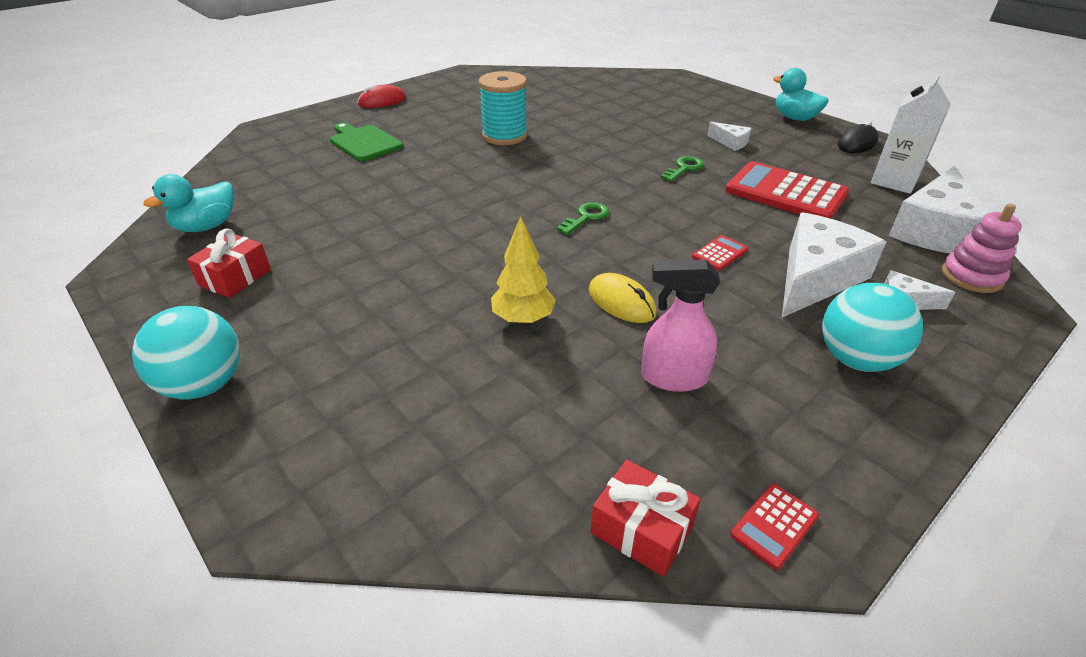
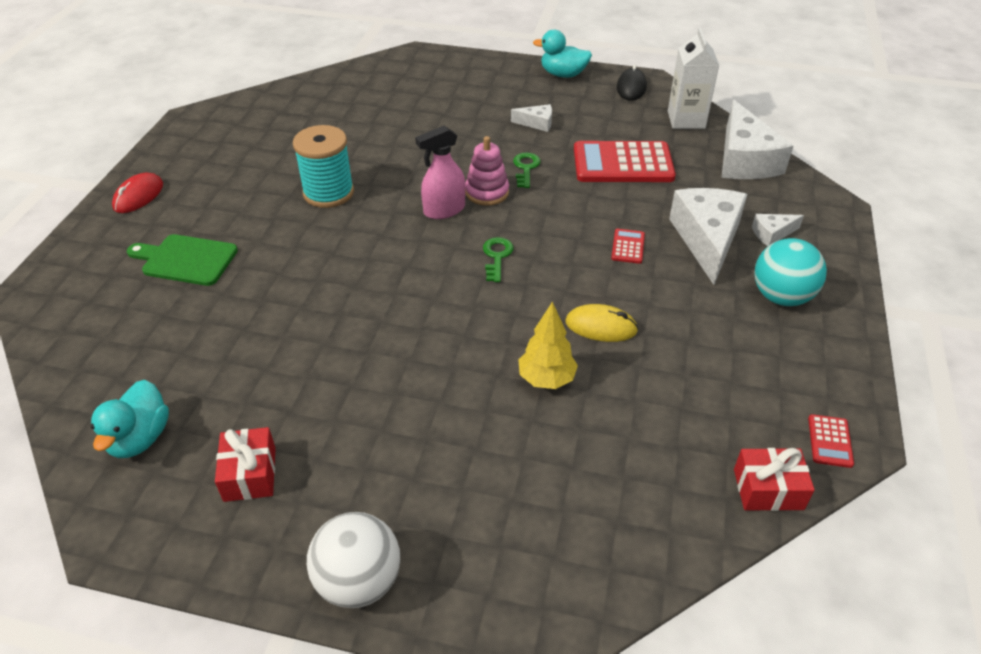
camera: 35 degrees left, 5 degrees up
turquoise ball [132,306,240,399] -> white ball [307,512,400,608]
pink spray bottle [641,259,720,392] -> pink spray bottle moved to [415,126,466,219]
pink stacking toy [942,204,1022,293] -> pink stacking toy moved to [465,136,509,206]

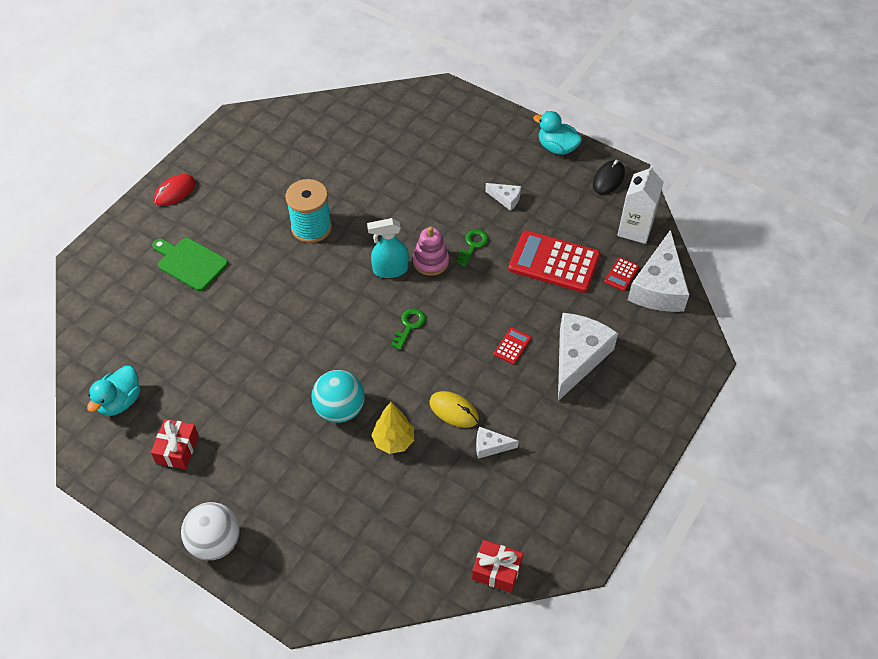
camera: 20 degrees right, 10 degrees up
pink spray bottle [415,126,466,219] -> turquoise spray bottle [367,218,409,278]
white cheese [752,214,804,246] -> white cheese moved to [476,426,519,459]
turquoise ball [754,238,827,306] -> turquoise ball moved to [312,370,365,423]
red calculator [808,414,854,468] -> red calculator moved to [604,257,639,291]

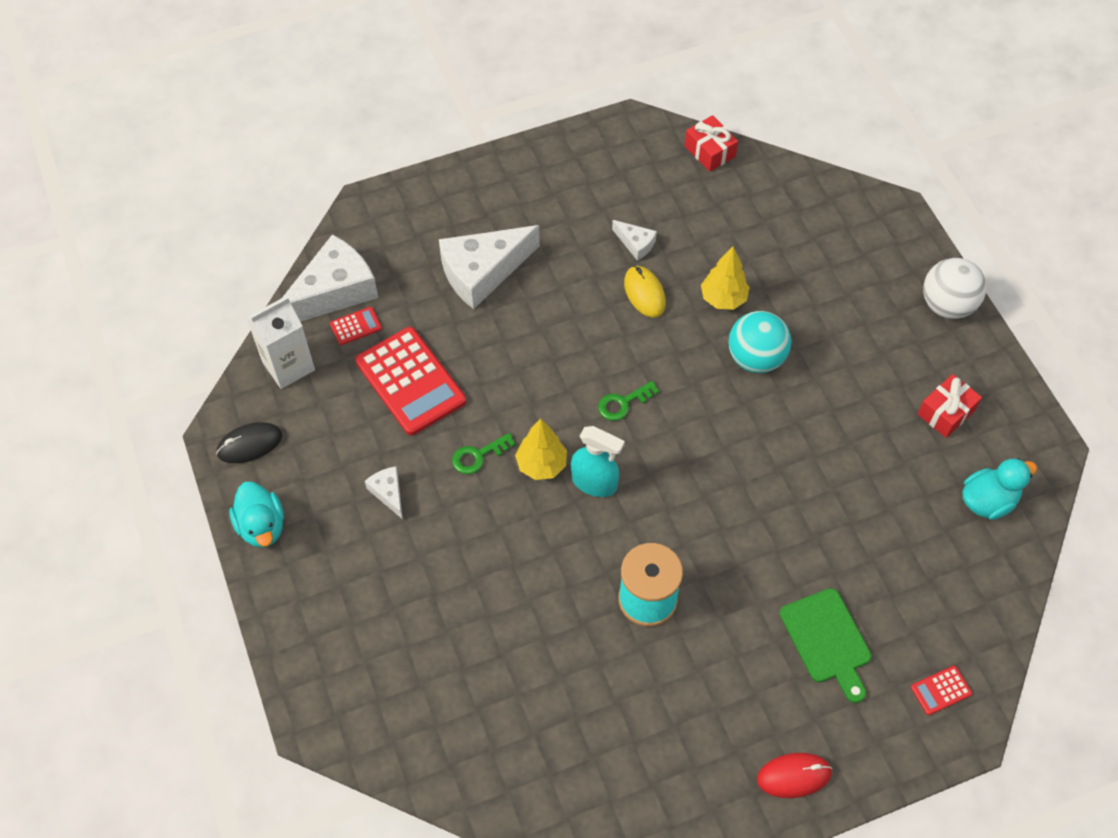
camera: 145 degrees left, 5 degrees up
pink stacking toy [413,226,449,276] -> yellow tree [515,419,567,480]
red calculator [494,327,531,365] -> red calculator moved to [911,666,972,715]

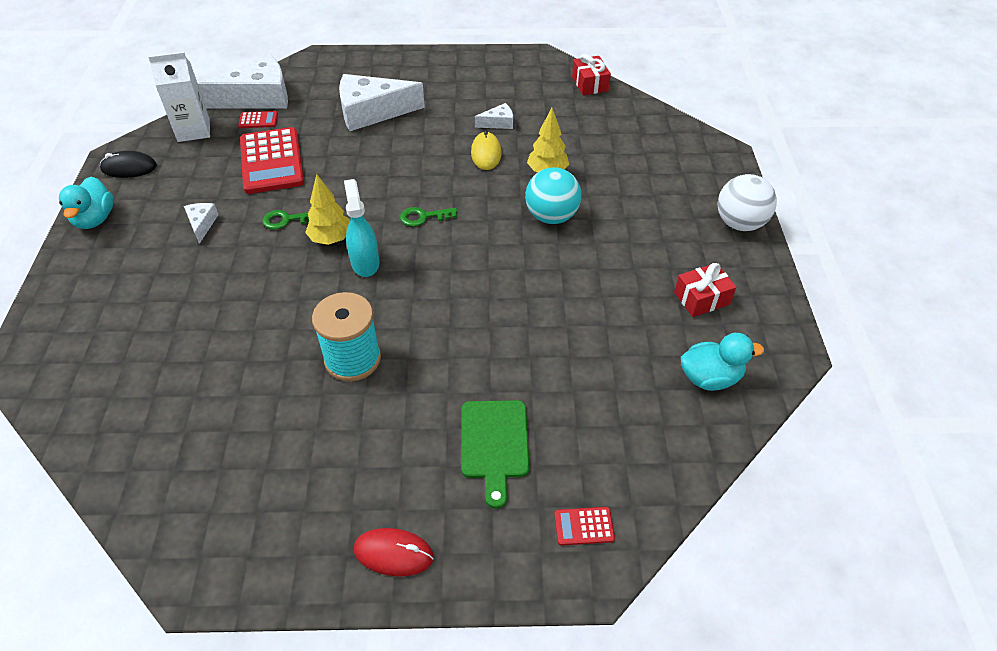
camera: 20 degrees right, 10 degrees down
turquoise spray bottle [571,426,625,497] -> turquoise spray bottle turned 150 degrees counterclockwise [344,179,379,277]
white cheese [612,220,657,261] -> white cheese turned 75 degrees counterclockwise [475,103,513,129]

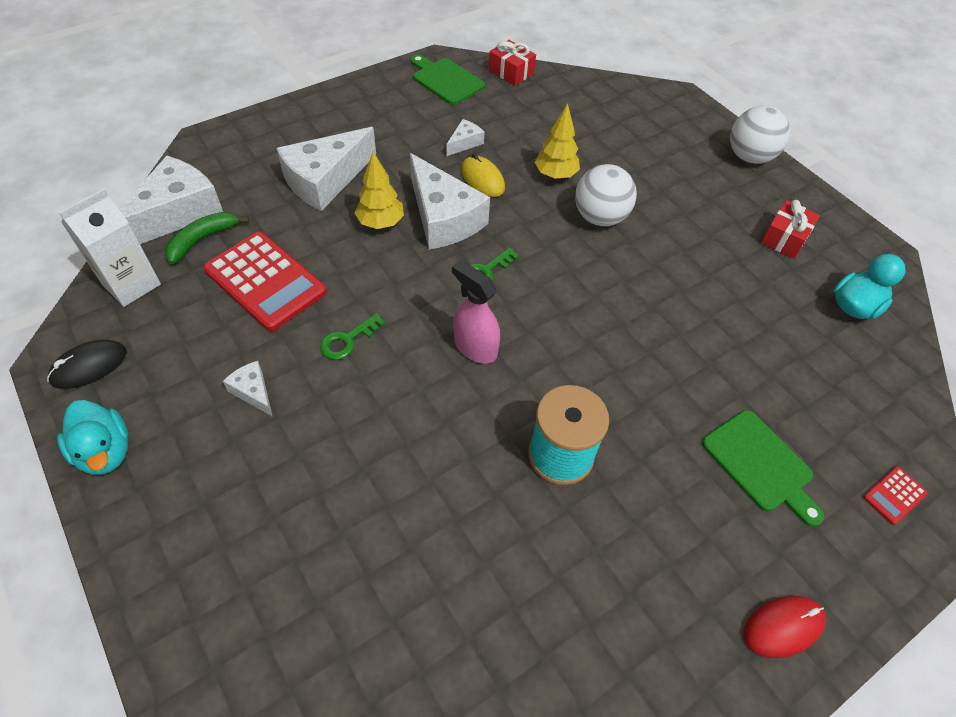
camera: 35 degrees left, 5 degrees up
red calculator [238,111,278,128] -> green banana [165,212,249,264]
yellow tree [305,174,350,245] -> yellow tree moved to [355,152,404,229]
turquoise spray bottle [344,179,379,277] -> pink spray bottle [452,260,500,364]
turquoise ball [525,167,581,224] -> white ball [575,164,637,226]
none -> white cheese [410,153,490,250]
none -> green cutting board [411,55,485,105]

